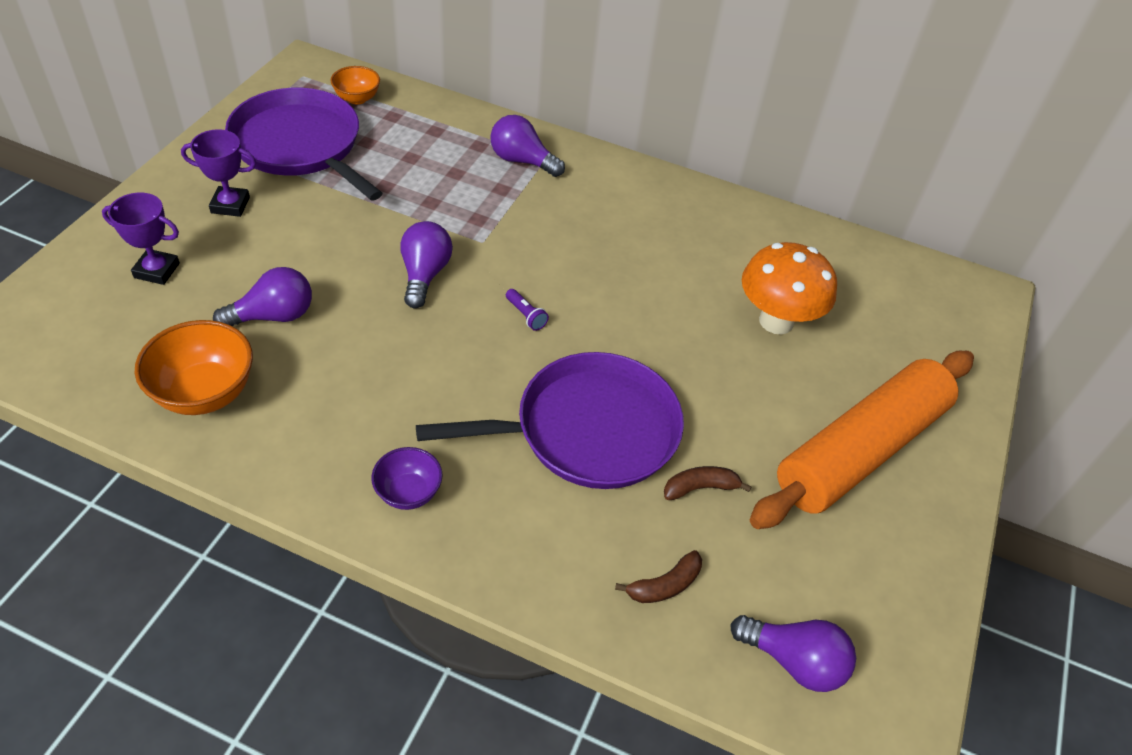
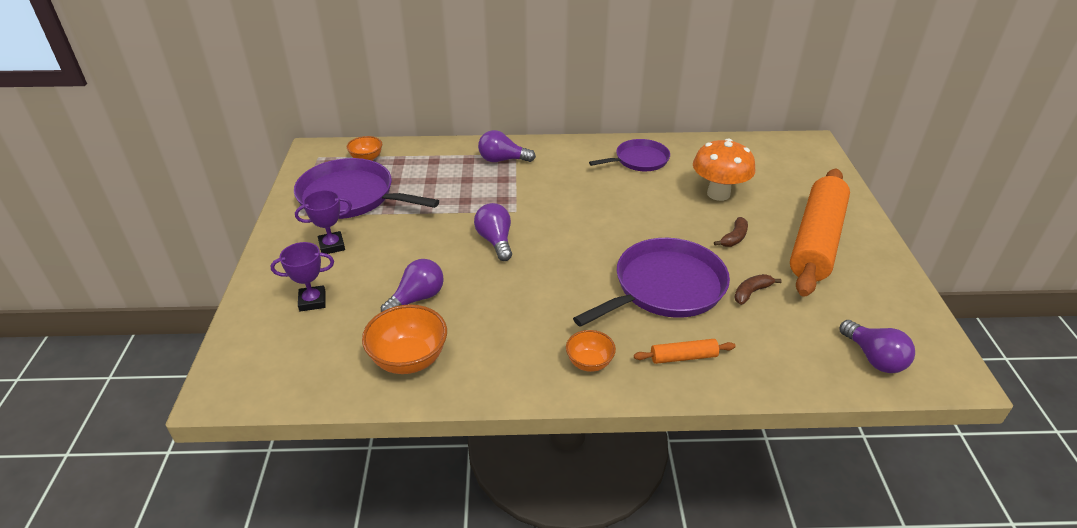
camera: 20 degrees left, 10 degrees down
purple bowl [371,447,443,510] -> orange bowl [566,330,616,372]
purple flashlight [506,289,549,331] -> none
brown banana [615,550,702,603] -> brown banana moved to [714,217,748,247]
purple light bulb [730,615,856,692] -> purple light bulb turned 60 degrees clockwise [840,320,915,373]
none -> purple pan [589,139,670,171]
none -> orange rolling pin [634,339,736,364]

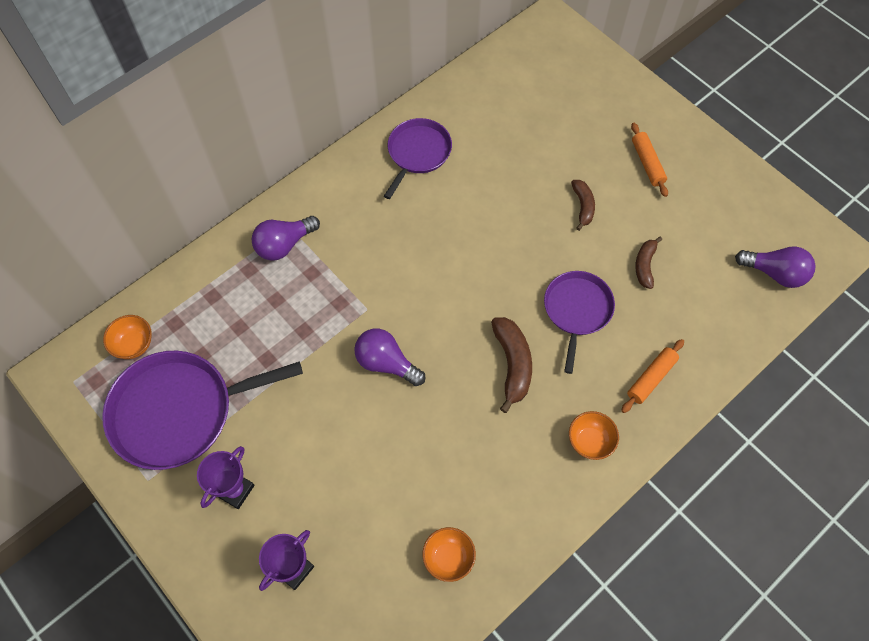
camera: 40 degrees left, 25 degrees up
orange bowl [362,305,447,374] -> orange bowl [422,527,476,582], size x0.60
purple light bulb [381,259,444,312] -> none
purple pan [573,238,730,327] -> purple pan [544,271,615,374], size x0.60
orange mushroom [693,139,755,201] -> none
orange rolling pin [790,169,850,297] -> orange rolling pin [631,123,668,197], size x0.40
none -> brown banana [491,317,532,413]

